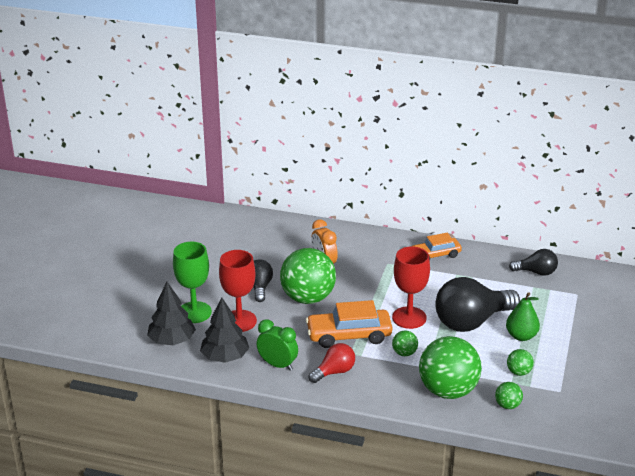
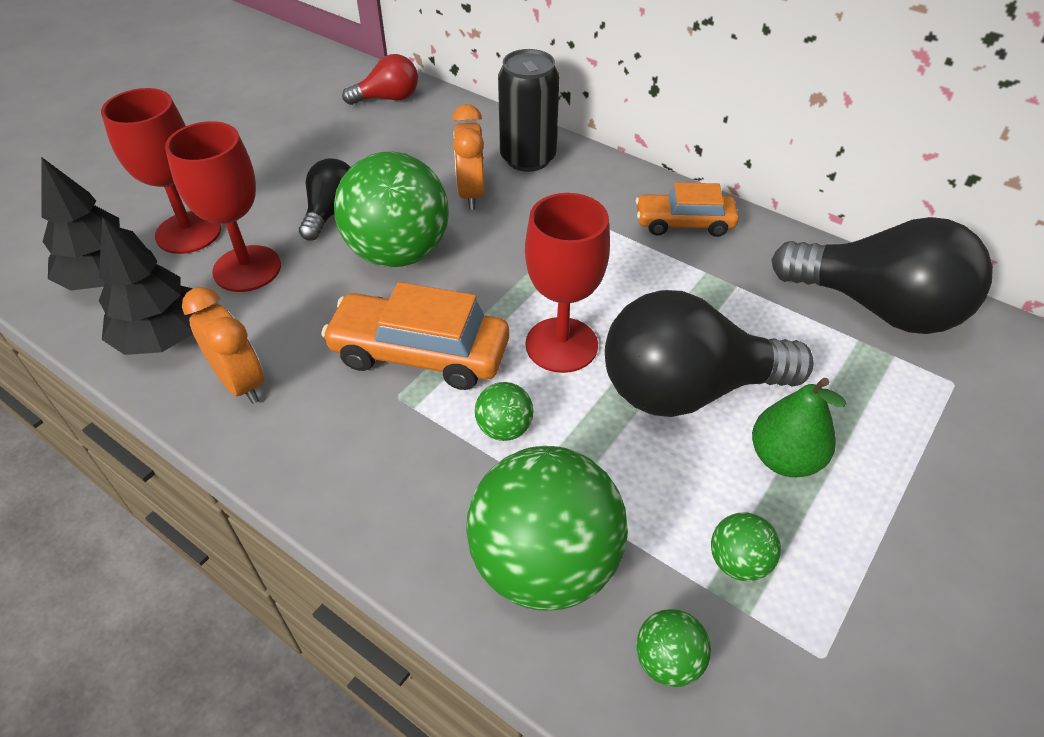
camera: 20 degrees right, 15 degrees up
green goblet [173,242,212,323] -> red goblet [101,88,221,254]
green clock [256,319,298,371] -> orange clock [182,287,264,404]
red light bulb [309,343,355,383] -> red light bulb moved to [342,54,418,105]
black light bulb [509,249,558,276] -> black light bulb [771,217,993,334], size x1.91
none -> black can [498,49,559,172]

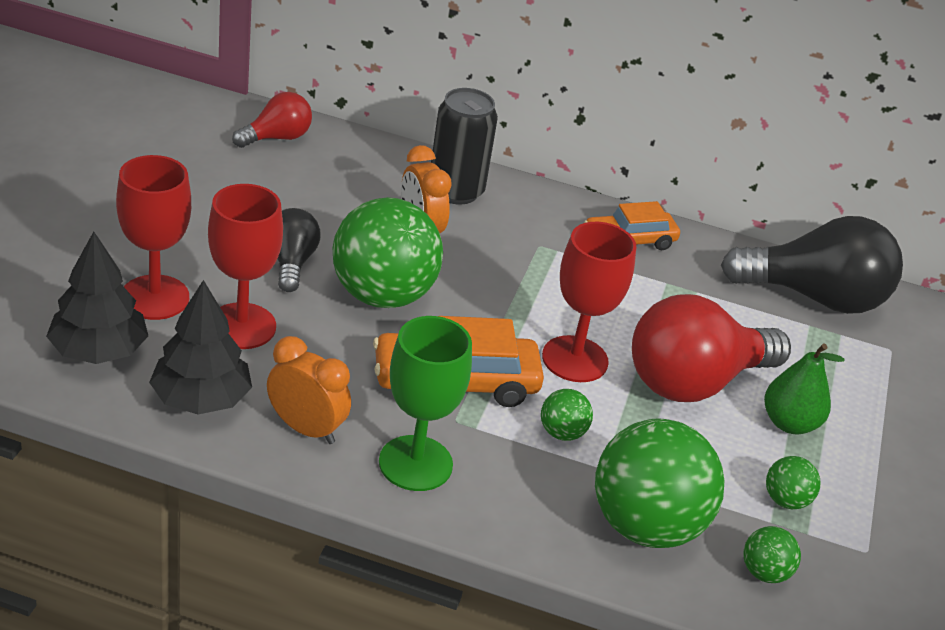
camera: 25 degrees left, 10 degrees down
black light bulb [605,290,814,417] -> red light bulb [632,294,791,402]
none -> green goblet [379,316,472,491]

